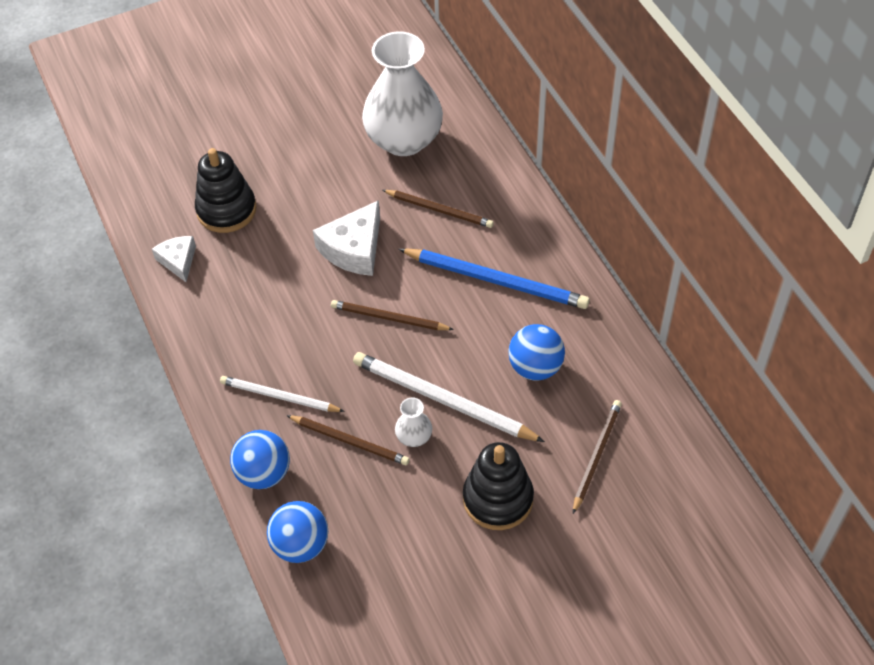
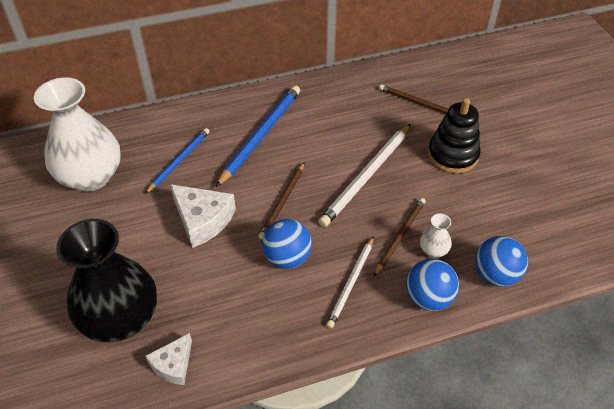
camera: 85 degrees left, 5 degrees down
white cheese [152,236,196,282] -> white cheese turned 45 degrees counterclockwise [146,333,192,385]
black stacking toy [195,148,257,233] -> black vase [56,219,157,342]
brown pencil [383,190,494,228] -> blue pencil [145,128,210,194]
white vase [395,398,432,447] -> white vase moved to [420,213,452,258]
blue ball [508,324,565,381] -> blue ball moved to [262,219,312,269]

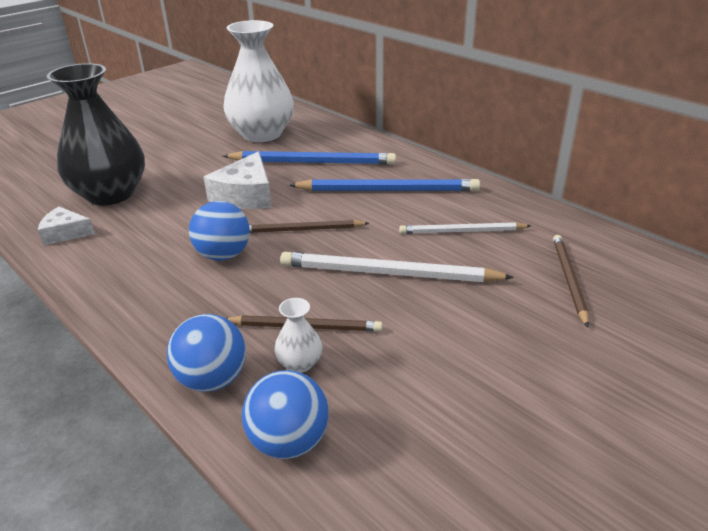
camera: 65 degrees right, 15 degrees down
blue pencil [145,128,210,194] -> blue pencil [223,151,396,165], size x1.60
white pencil [326,236,374,328] -> white pencil moved to [399,222,531,234]
black stacking toy [428,98,481,174] -> none

